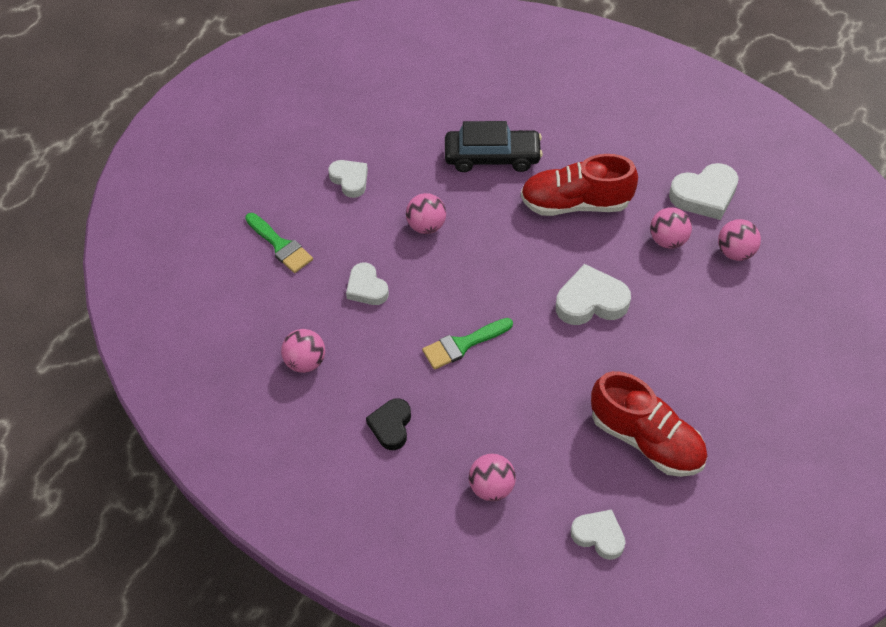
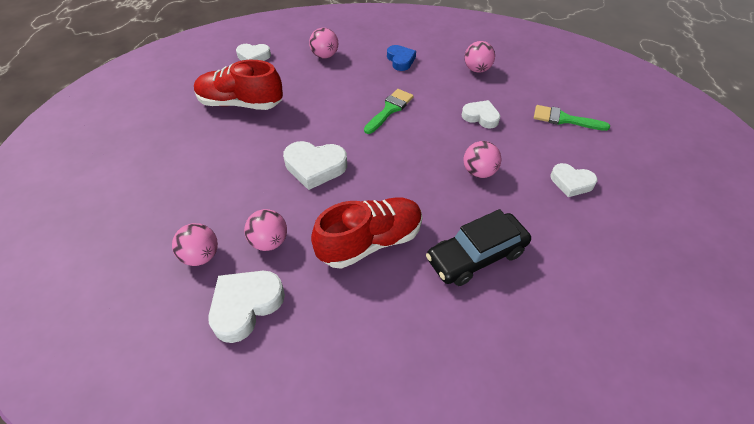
camera: 150 degrees right, 5 degrees down
black heart [366,398,411,450] -> blue heart [387,45,416,71]
white heart [556,264,631,325] -> white heart turned 45 degrees clockwise [283,141,347,190]

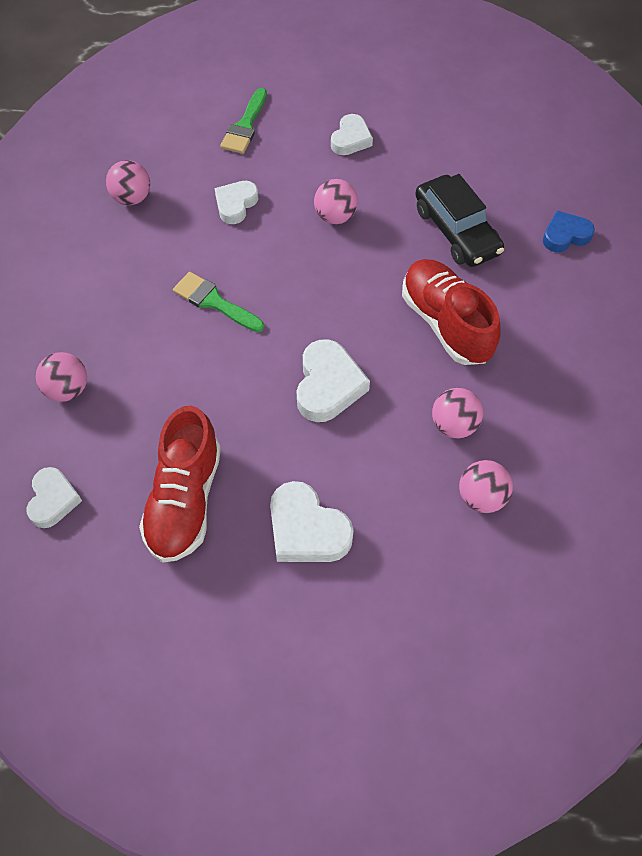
camera: 90 degrees left, 10 degrees up
white heart [208,271,285,343] -> white heart moved to [270,481,354,562]
blue heart [387,45,416,71] -> blue heart moved to [543,211,595,252]

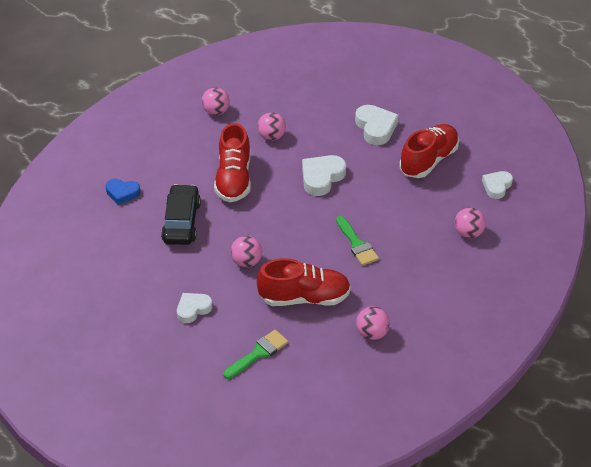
camera: 150 degrees left, 15 degrees down
white heart [215,181,258,224] -> red shoe [257,258,351,306]
pink ball [459,460,513,513] -> pink ball moved to [202,87,230,115]

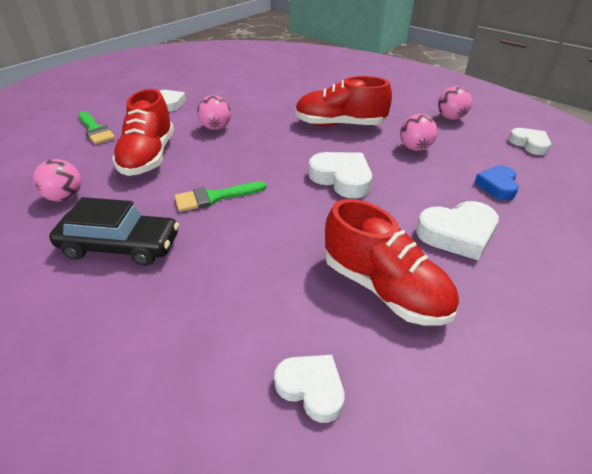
camera: 95 degrees right, 5 degrees down
blue heart [105,179,141,205] -> blue heart moved to [474,165,519,200]
black car [161,184,201,245] -> black car moved to [49,197,179,266]
pink ball [454,208,486,238] -> none
none -> white heart [508,128,551,155]

